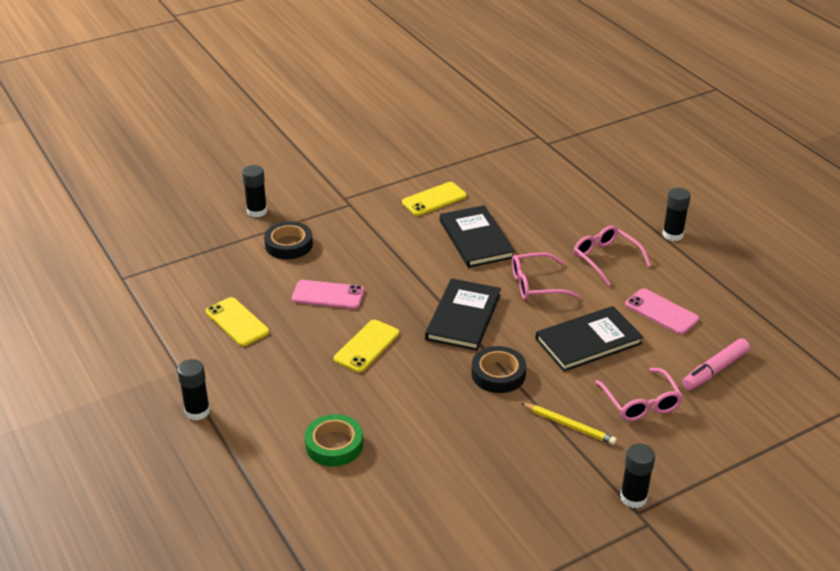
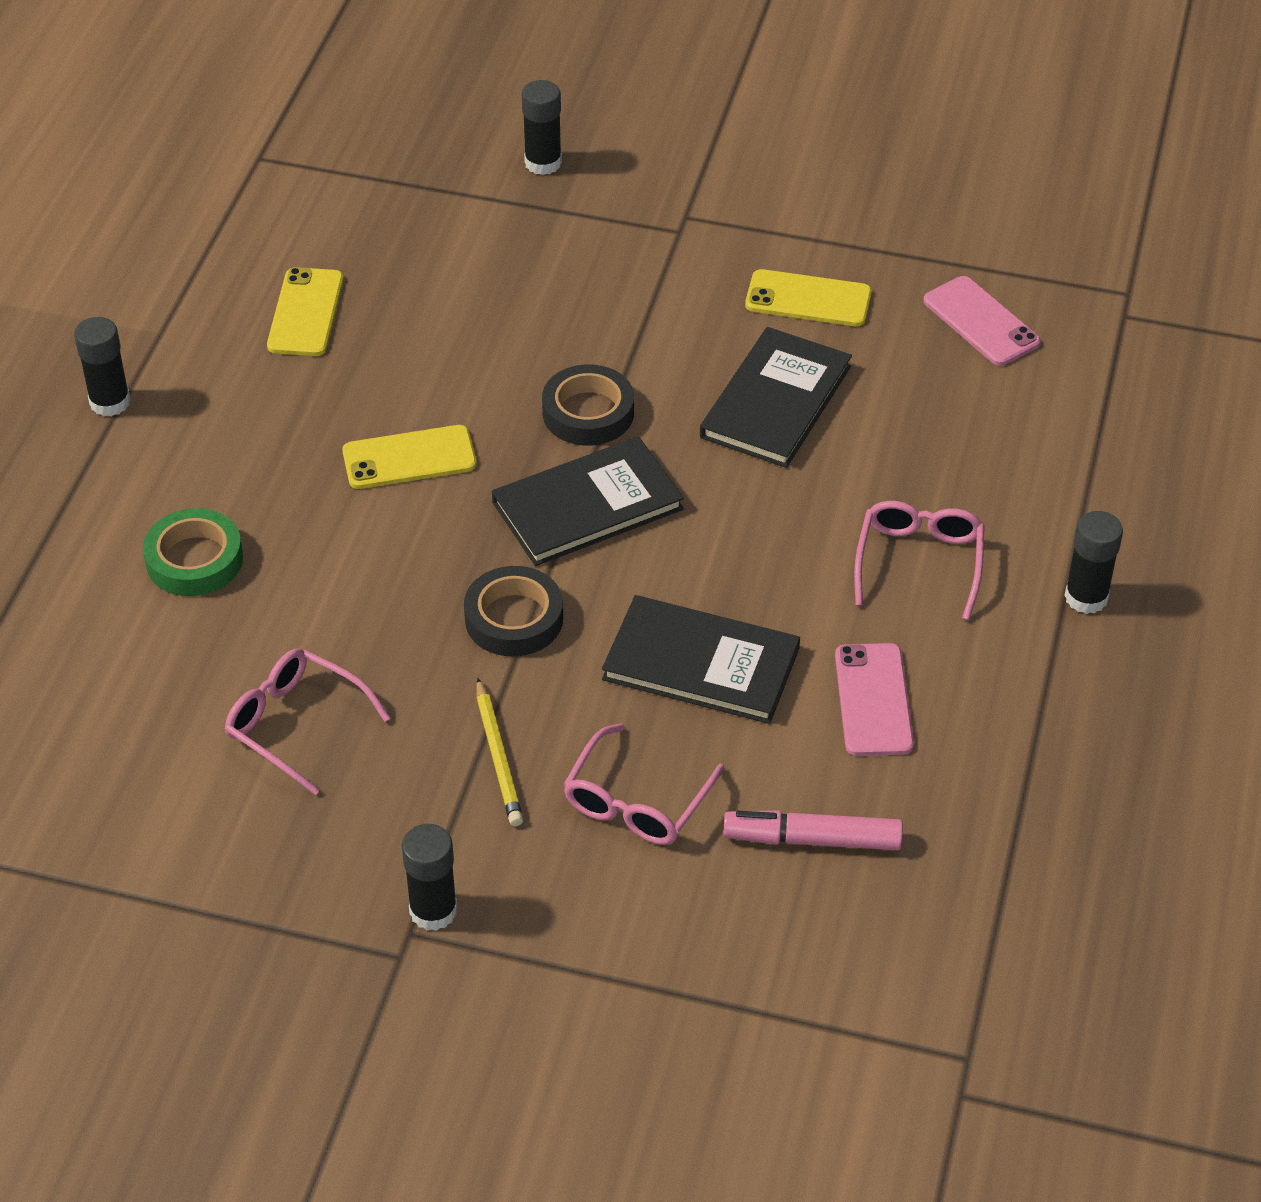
camera: 45 degrees right, 10 degrees up
black tape [264,221,313,259] -> black tape moved to [542,364,634,446]
pink phone [292,280,364,309] -> pink phone moved to [923,276,1041,366]
pink glasses [512,252,580,300] -> pink glasses moved to [225,648,390,795]

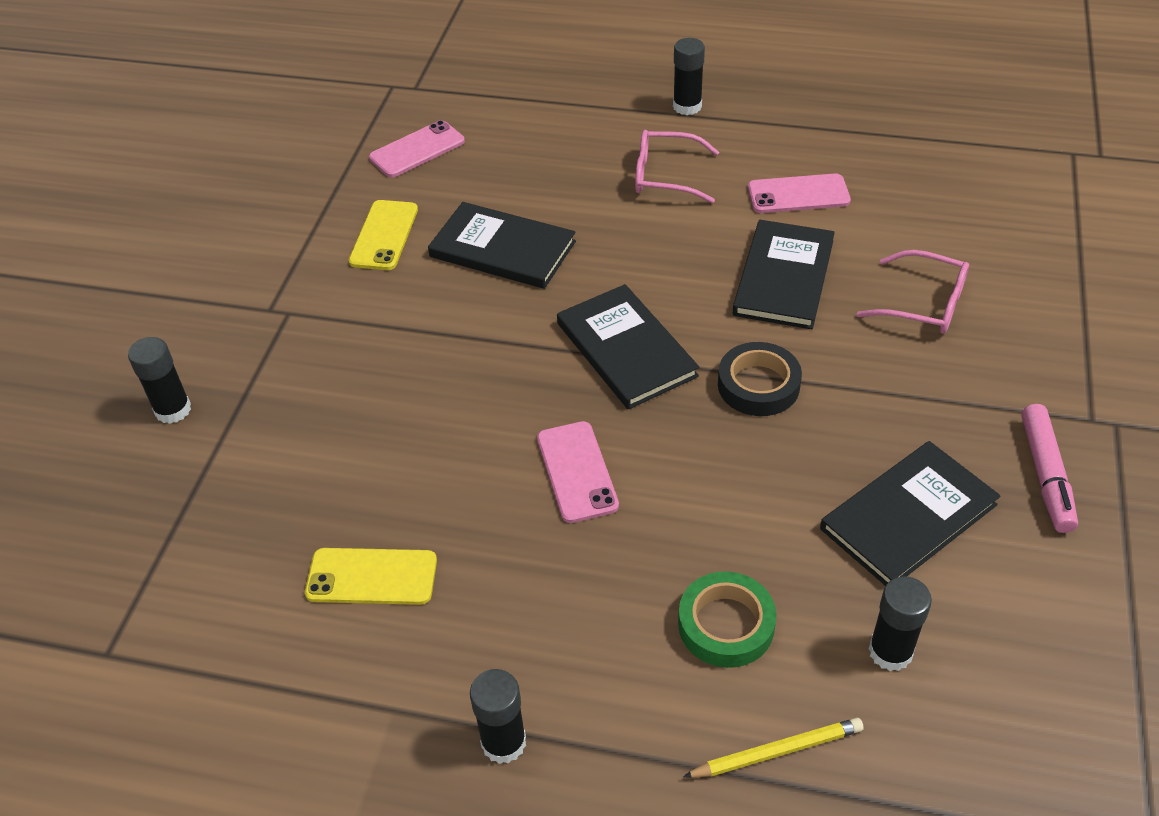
camera: 90 degrees left, 0 degrees up
pink glasses [225,648,390,795] -> black book [820,441,1001,586]
yellow phone [342,425,476,489] -> pink phone [537,421,619,523]
black glue stick [402,824,457,931] -> black glue stick moved to [869,576,932,671]
yellow pencil [477,678,523,826] -> yellow pencil moved to [683,718,864,778]
black tape [542,364,634,446] -> none
pink marker [723,810,903,850] -> pink marker moved to [1021,404,1078,533]

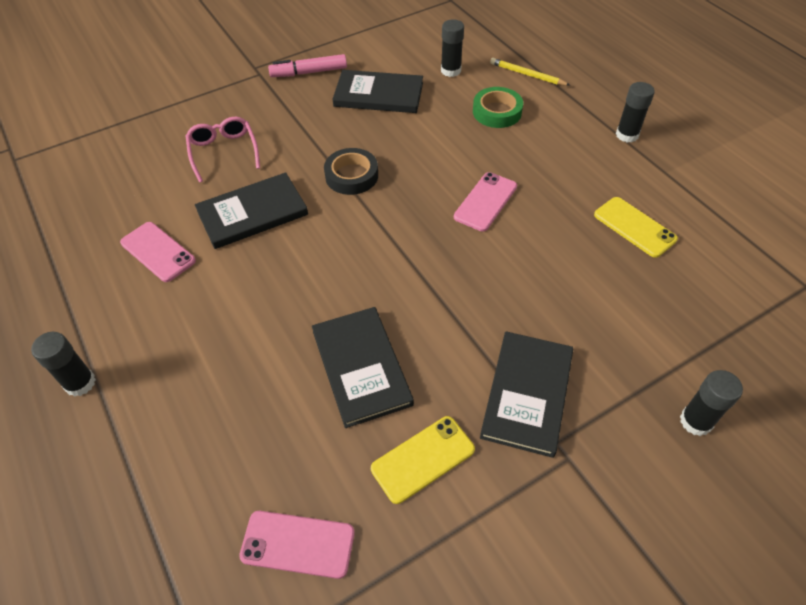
camera: 135 degrees left, 5 degrees up
black book [557,284,699,409] -> black book moved to [480,331,573,458]
pink glasses [635,130,719,203] -> none
pink marker [1021,404,1078,533] -> pink marker turned 150 degrees counterclockwise [268,54,347,77]

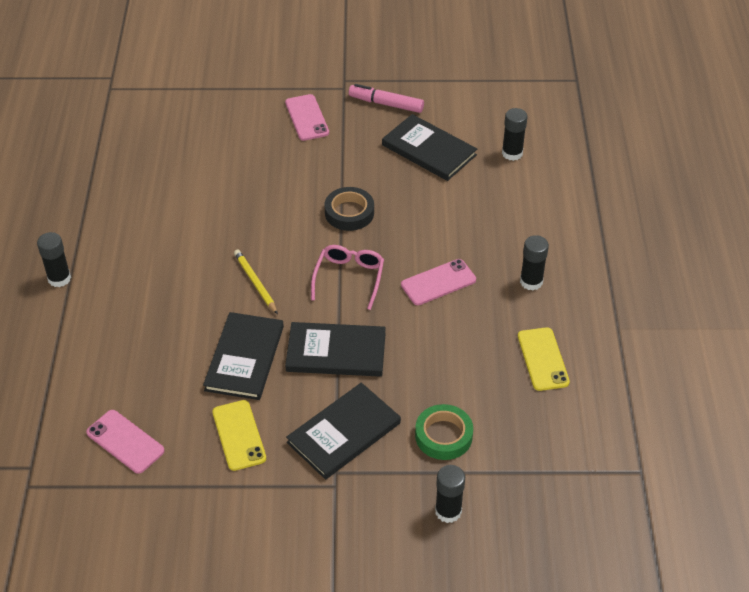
camera: 30 degrees right, 5 degrees down
pink phone [120,222,196,282] -> pink phone moved to [285,94,329,141]
pink glasses [186,117,260,183] -> pink glasses moved to [311,245,384,310]
black book [195,172,308,249] -> black book moved to [285,322,386,377]
yellow phone [371,416,475,504] -> yellow phone turned 75 degrees clockwise [212,400,266,471]
green tape [473,87,523,128] -> green tape moved to [415,404,473,460]
yellow pencil [490,58,570,86] -> yellow pencil moved to [234,250,278,314]
black glue stick [616,82,655,143] -> black glue stick moved to [520,235,549,290]

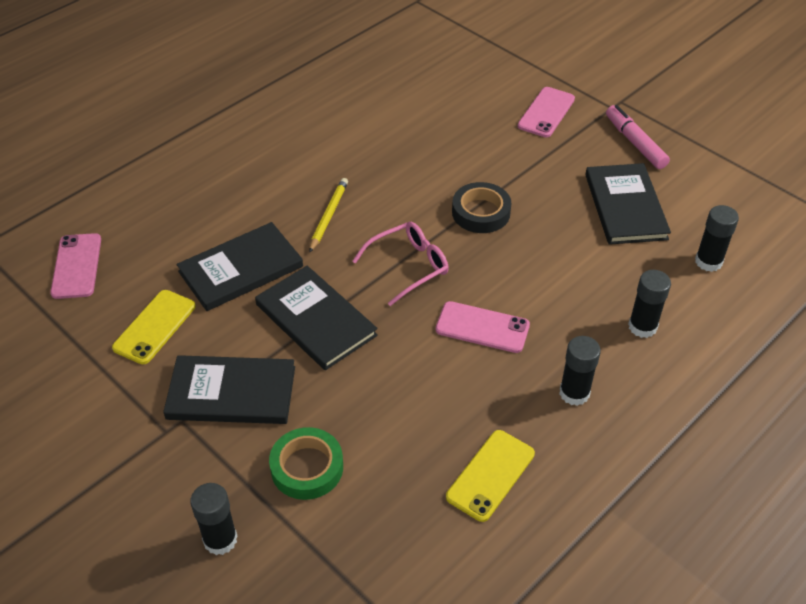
camera: 45 degrees right, 0 degrees up
black glue stick [37,232,71,287] -> black glue stick moved to [628,270,671,338]

